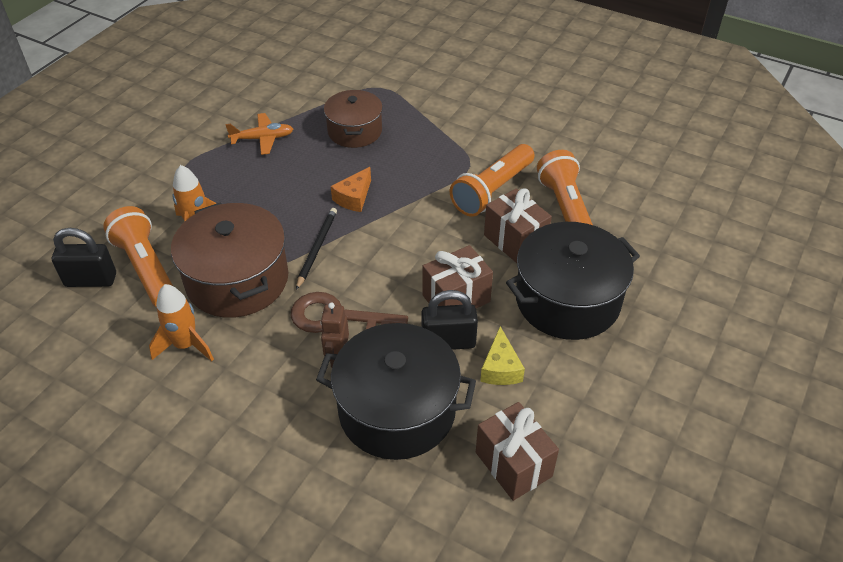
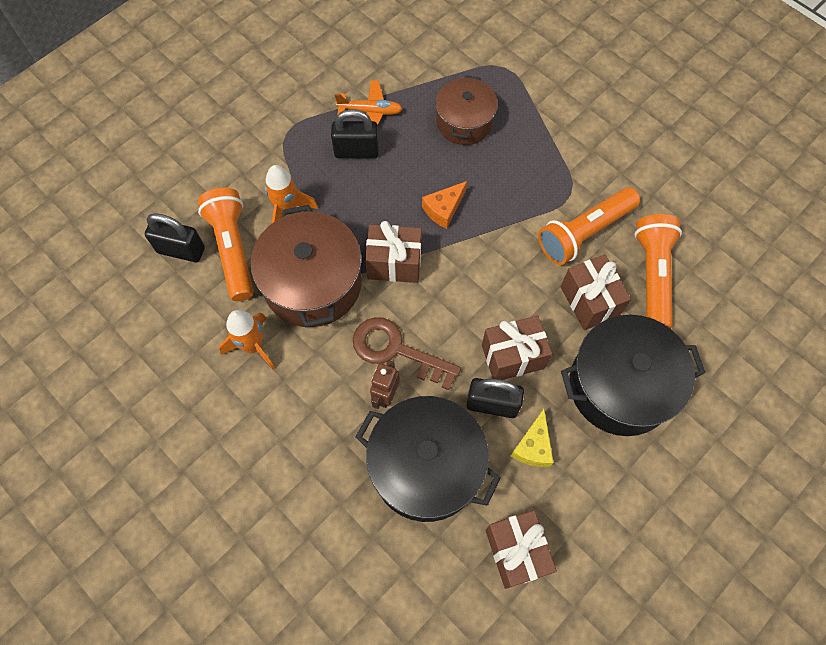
camera: 15 degrees right, 20 degrees up
black pencil [296,208,337,290] -> brown gift [365,221,422,283]
none -> black padlock [331,109,379,159]

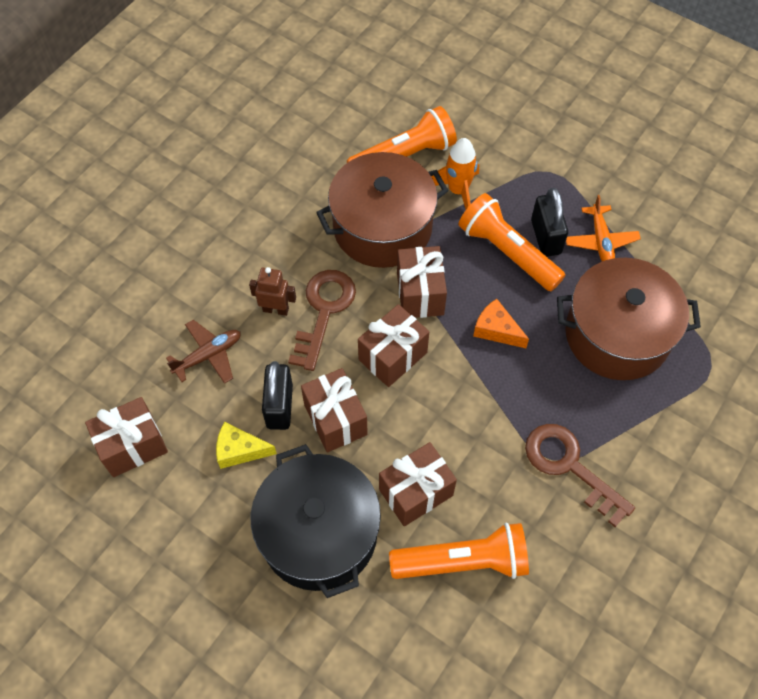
camera: 80 degrees right, 5 degrees down
black padlock [145,213,205,262] -> none
orange rocket [219,310,275,370] -> none
black pot [356,396,501,522] -> brown plane [166,320,241,384]
brown pot [436,75,498,145] -> brown pot [557,258,701,380], size x1.58
orange flashlight [538,187,640,265] -> orange flashlight moved to [458,193,565,291]
none -> brown gift [358,304,429,387]
none -> brown key [525,424,635,527]

